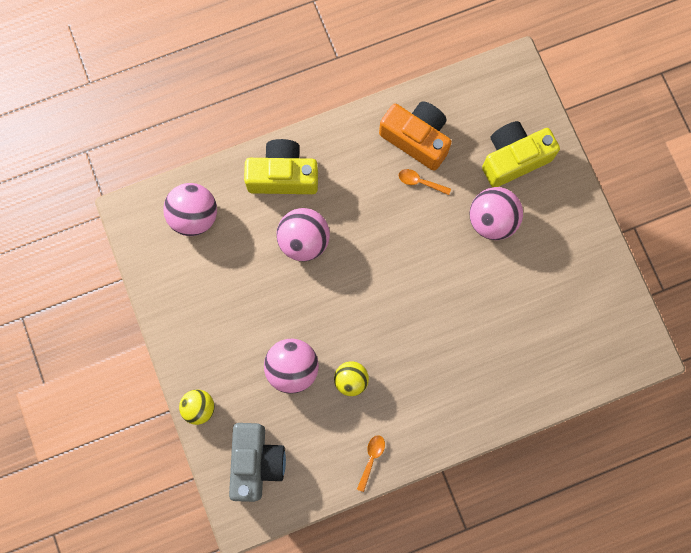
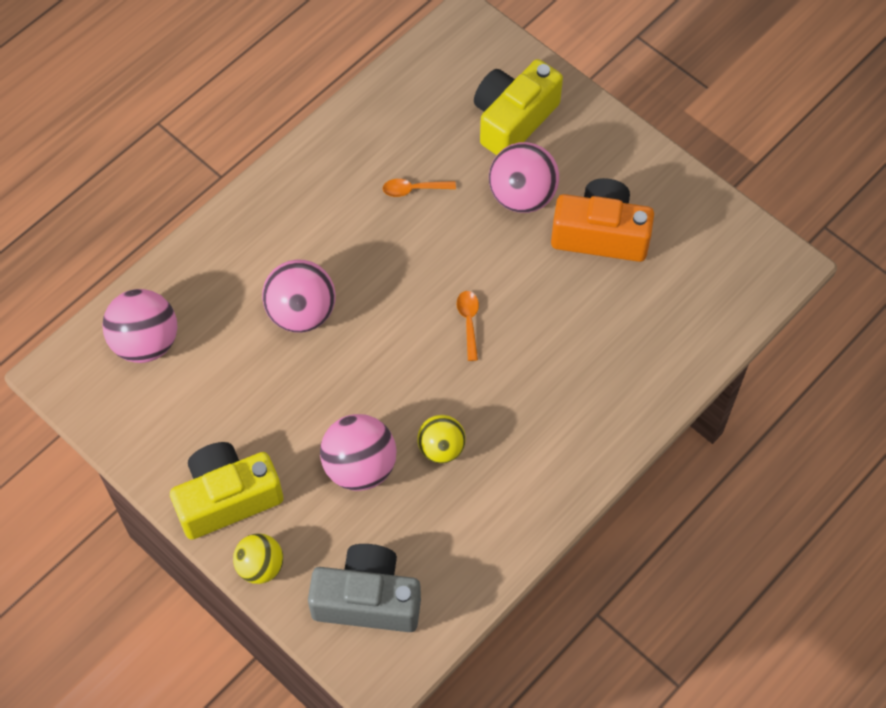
camera: 25 degrees left, 15 degrees down
grey camera [229,423,286,502] -> grey camera turned 60 degrees counterclockwise [308,544,421,632]
yellow camera [244,139,318,194] -> yellow camera moved to [170,442,283,540]
orange spoon [357,435,385,492] -> orange spoon moved to [457,291,479,361]
orange camera [379,101,452,171] -> orange camera moved to [551,178,654,262]

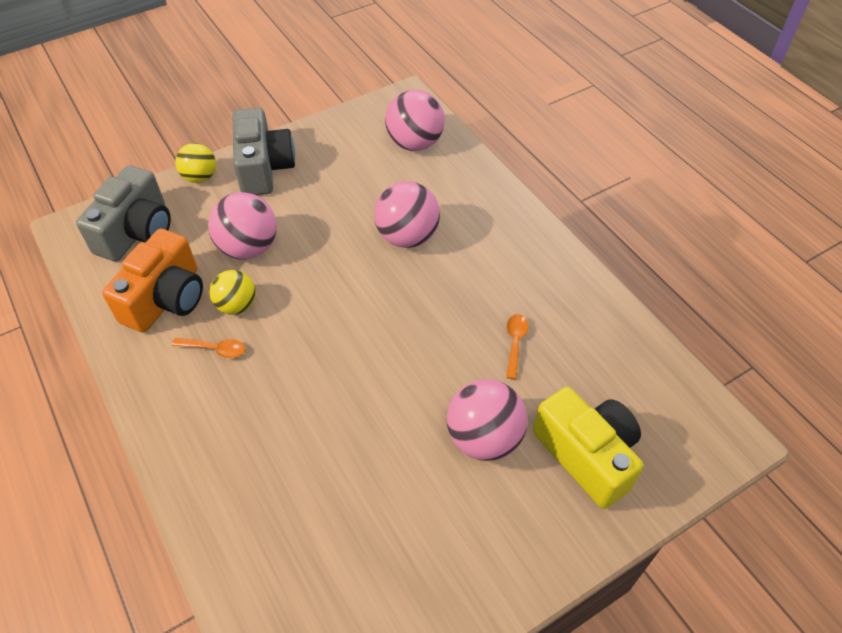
camera: 105 degrees right, 10 degrees down
yellow camera [170,442,283,540] -> grey camera [233,108,295,195]
orange spoon [457,291,479,361] -> orange spoon moved to [172,338,245,358]
orange camera [551,178,654,262] -> orange camera moved to [102,228,203,333]

